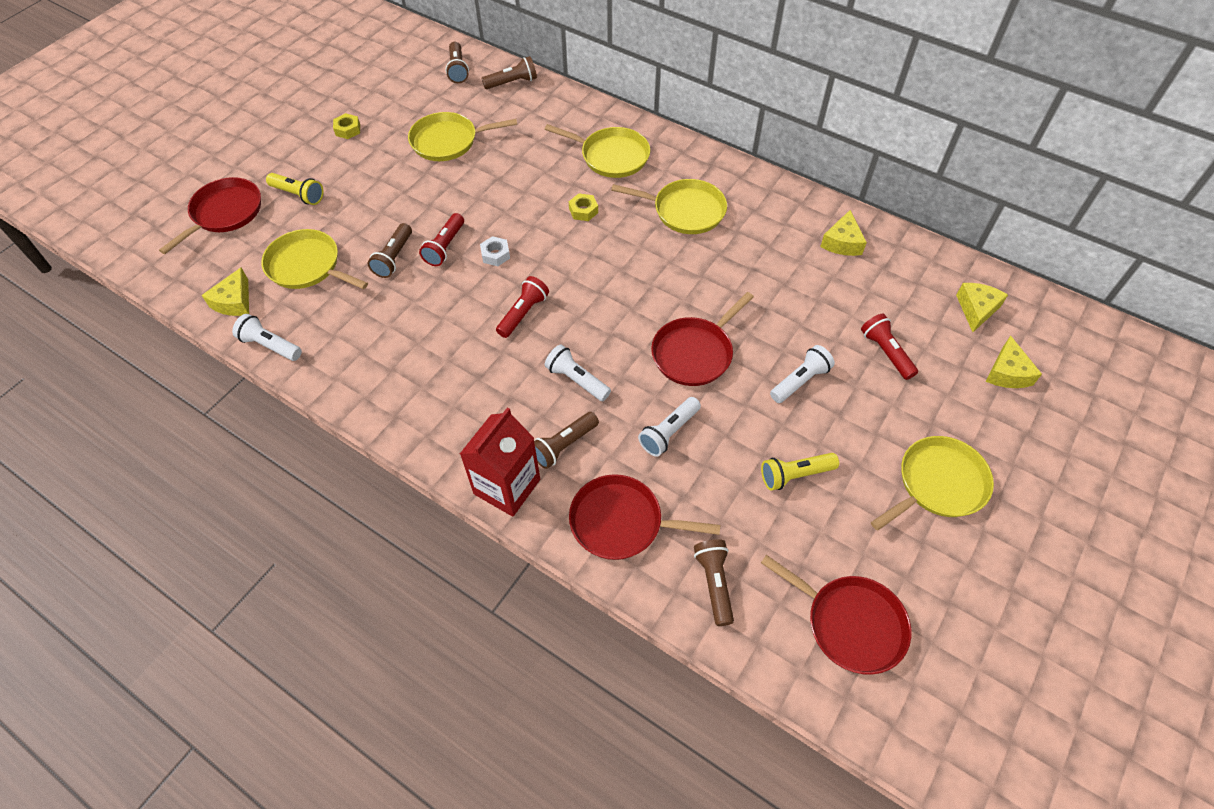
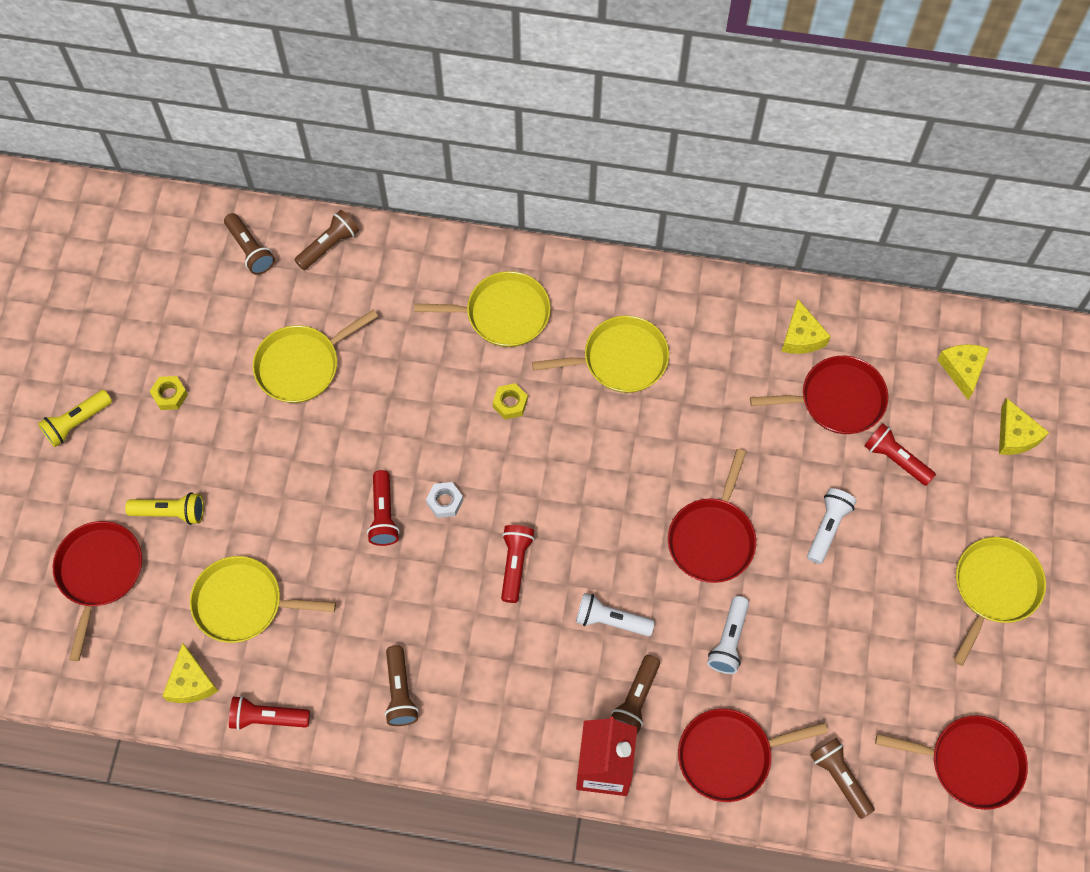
camera: 25 degrees left, 10 degrees up
white flashlight [232,314,302,361] -> red flashlight [229,696,310,730]
brown flashlight [367,223,412,278] -> brown flashlight moved to [385,645,419,726]
yellow flashlight [761,453,839,491] -> yellow flashlight moved to [38,390,112,447]
none -> red pan [750,356,888,434]

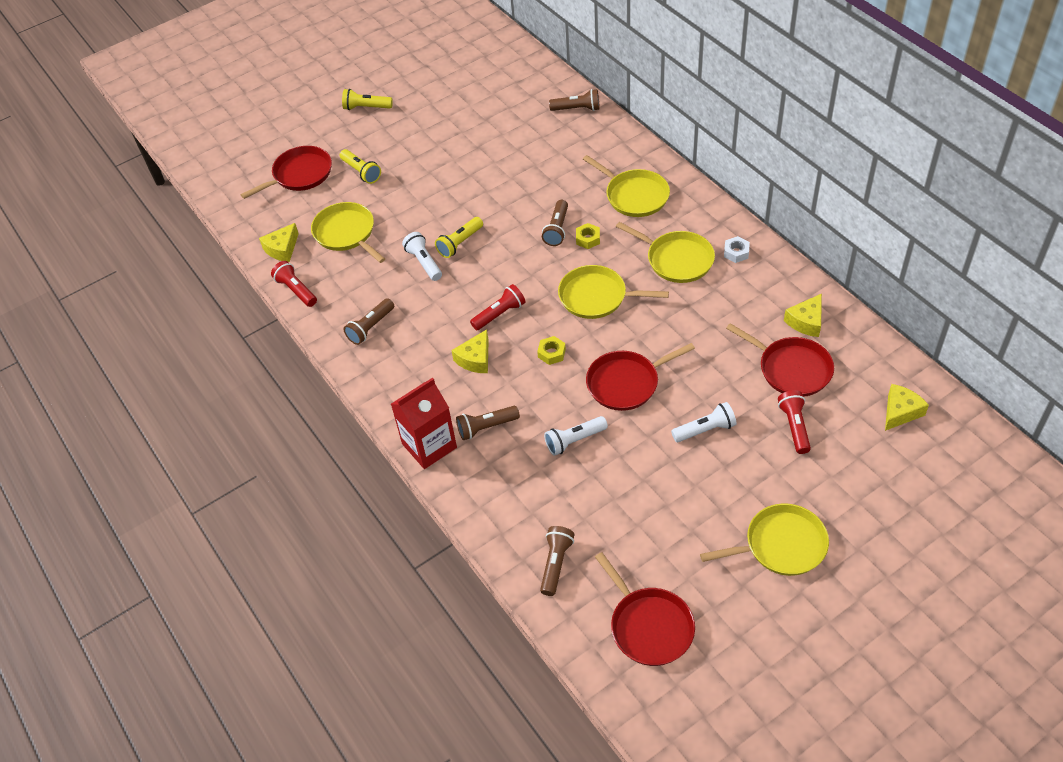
camera: 50 degrees right, 15 degrees down
yellow nut [149,376,188,410] -> yellow nut moved to [537,336,566,365]
brown flashlight [224,213,275,275] -> brown flashlight moved to [542,200,568,246]
yellow pan [253,309,378,403] -> yellow pan moved to [558,265,669,319]
red flashlight [367,470,400,546] -> yellow flashlight [435,217,483,258]
white nut [426,482,463,518] -> white nut moved to [724,236,750,263]
white flashlight [576,593,655,636] -> white flashlight moved to [402,232,442,281]
red pan [678,709,828,802] -> none
yellow cheese [999,398,1049,455] -> yellow cheese moved to [451,329,489,373]

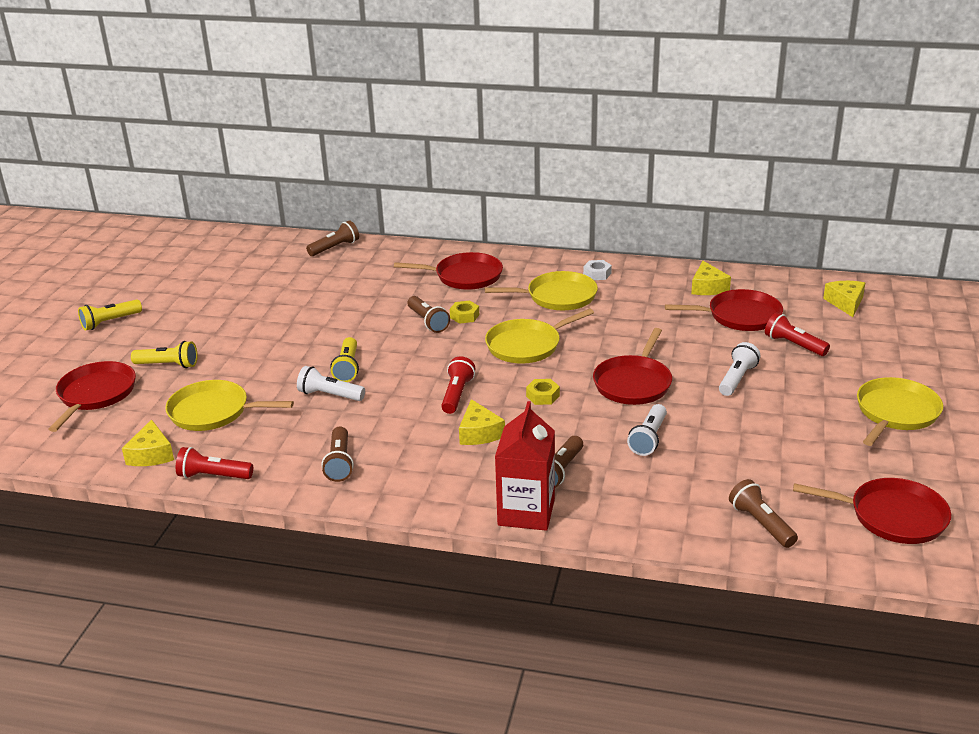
camera: 45 degrees left, 20 degrees down
yellow pan [583,155,670,217] -> red pan [394,252,503,290]

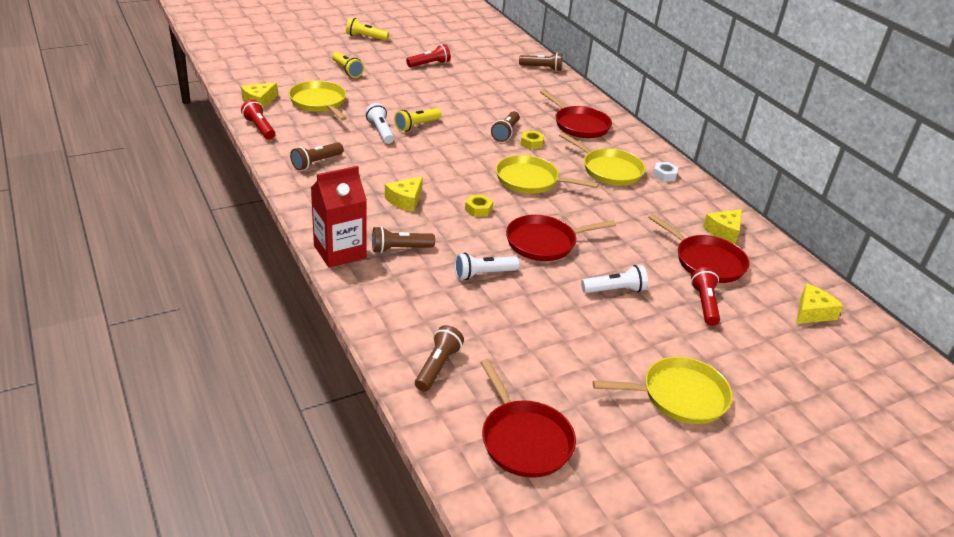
camera: 45 degrees right, 5 degrees up
red pan [49,361,136,432] -> none
red flashlight [441,356,475,414] -> red flashlight moved to [406,44,451,67]

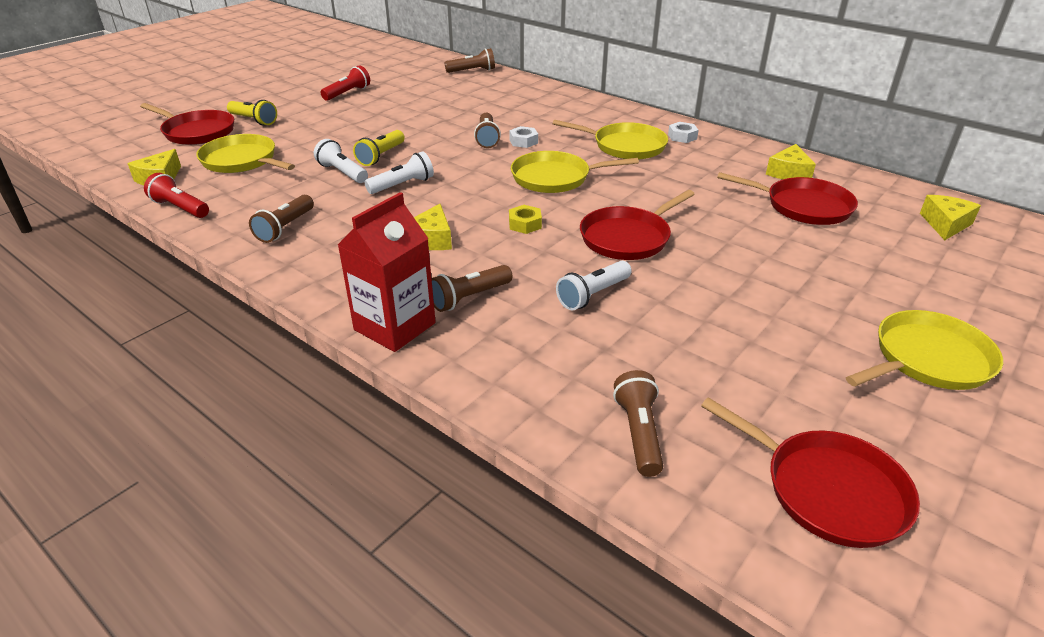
camera: 20 degrees left, 0 degrees up
yellow flashlight [346,18,389,41] -> none
yellow nut [520,130,544,150] -> white nut [509,126,538,148]
red pan [540,89,612,138] -> red pan moved to [140,103,234,145]
white flashlight [581,265,648,293] -> white flashlight moved to [364,151,434,194]
red flashlight [691,267,720,326] -> none

